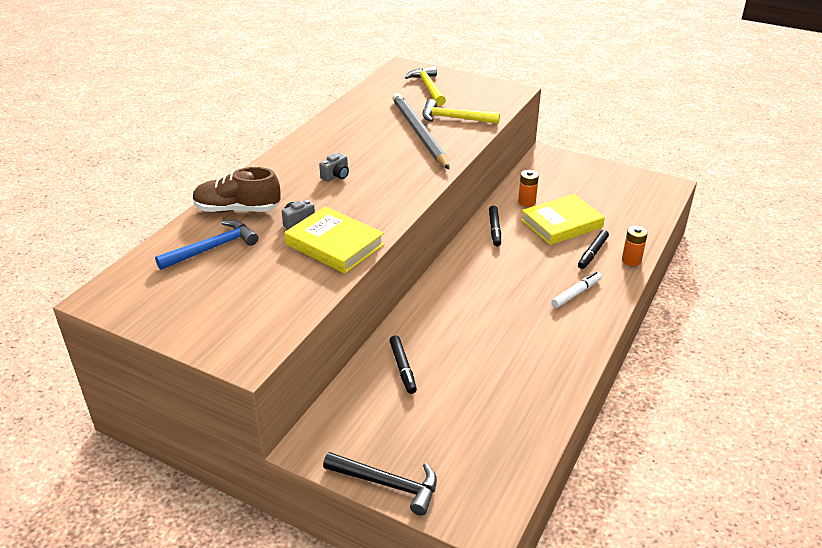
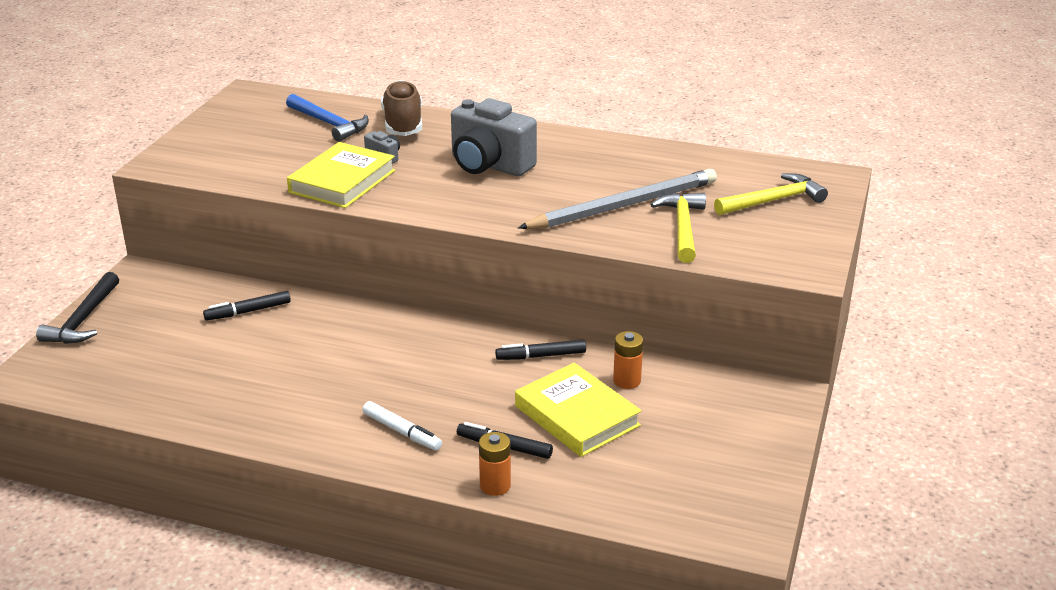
camera: 80 degrees right, 5 degrees down
grey camera [319,153,349,182] -> grey camera [451,98,537,176], size x2.32

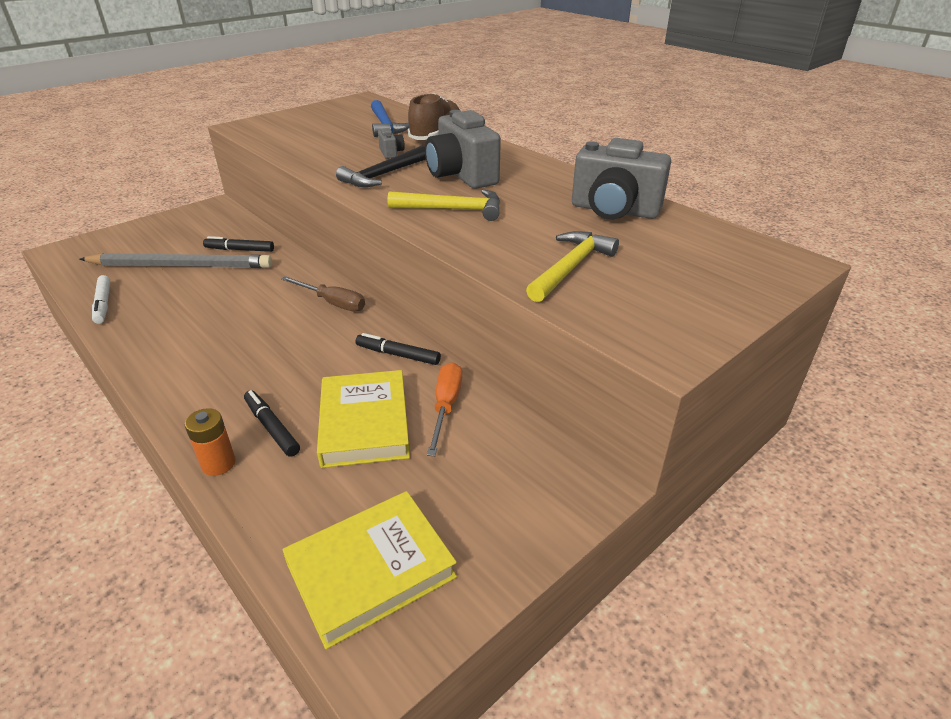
camera: 30 degrees right, 5 degrees up
black hammer [36,272,119,344] -> black hammer moved to [336,146,426,187]
yellow book [287,142,395,208] -> yellow book moved to [283,491,457,649]
white marker [363,401,442,450] -> white marker moved to [92,275,110,324]
grey pencil [518,169,717,229] -> grey pencil moved to [80,253,272,268]
orange battery [613,331,643,389] -> orange screwdriver [427,362,462,456]
yellow hammer [714,173,828,215] -> yellow hammer moved to [388,189,500,221]
none -> brown screwdriver [281,276,365,311]
none -> grey camera [572,138,671,219]

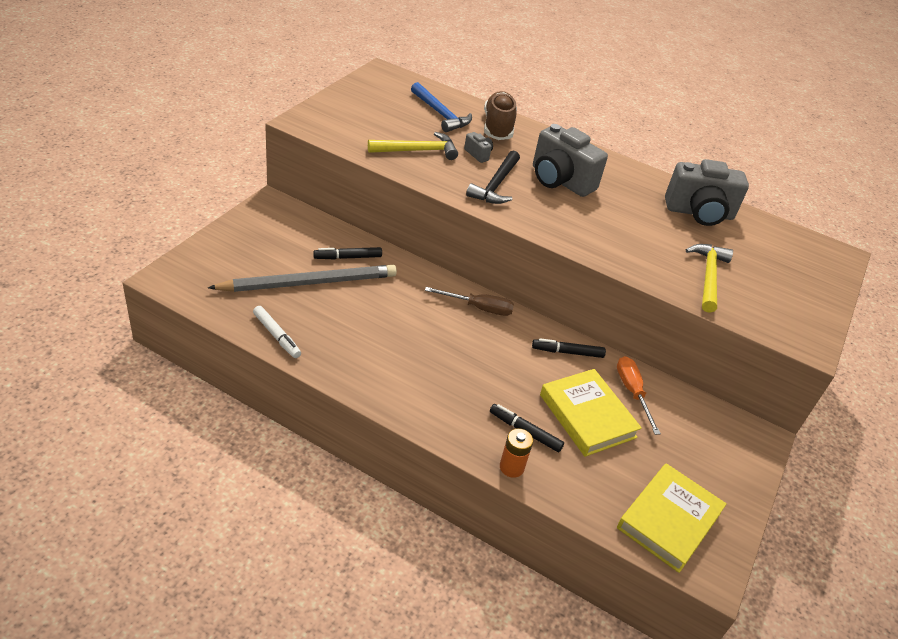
camera: 25 degrees left, 5 degrees up
yellow hammer [388,189,500,221] -> yellow hammer moved to [368,132,458,160]

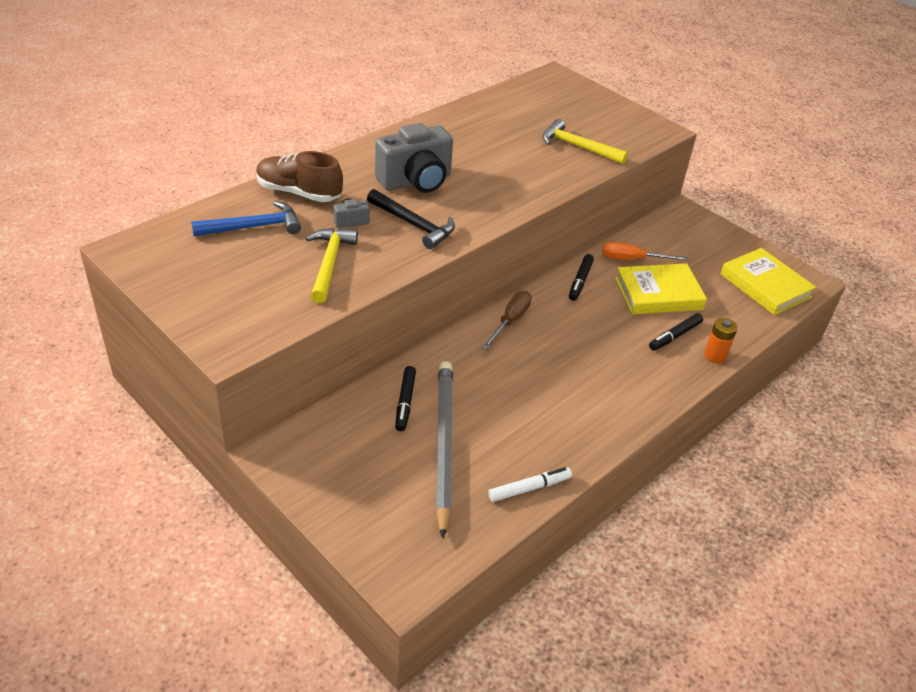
camera: 70 degrees left, 0 degrees up
grey camera [665,159,749,226] -> none

